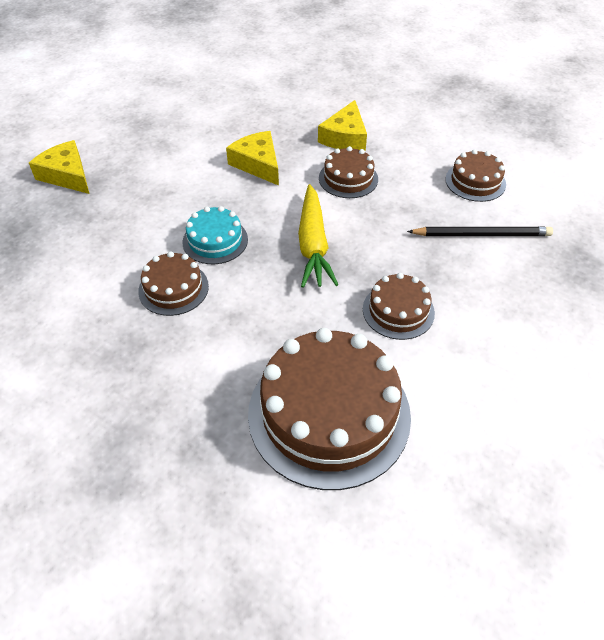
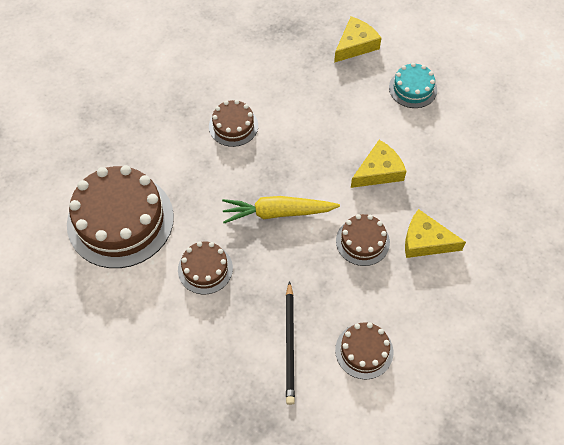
camera: 90 degrees right, 10 degrees up
turquoise cake [182,206,248,264] -> turquoise cake moved to [389,63,437,108]

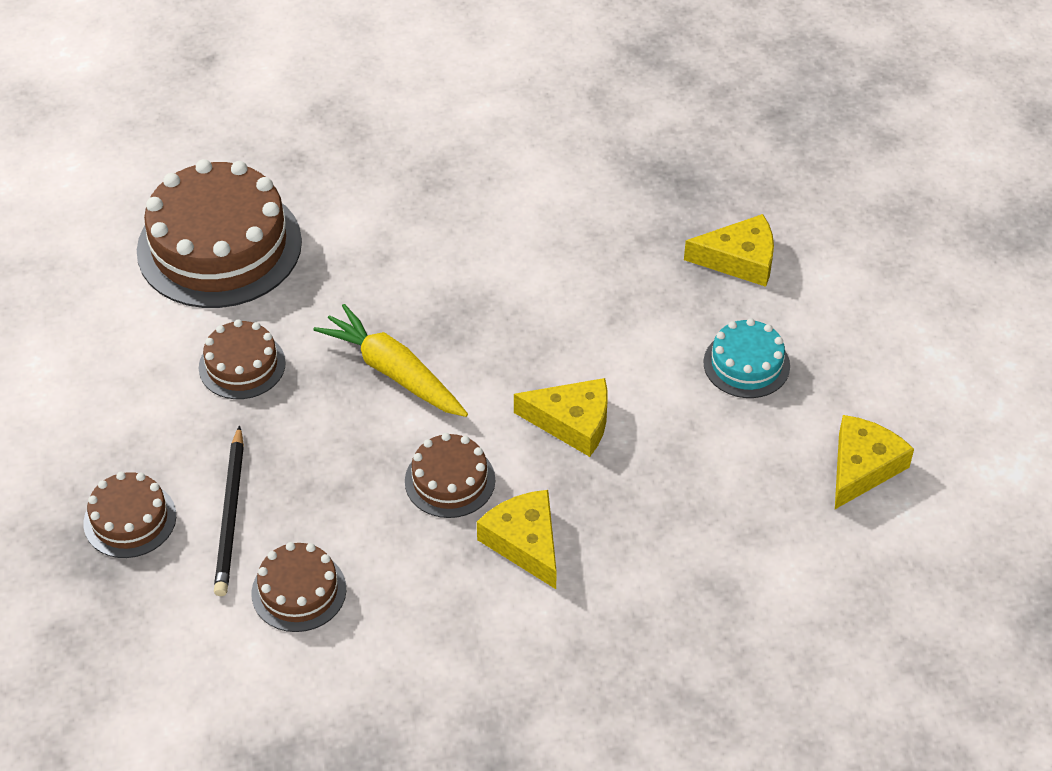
camera: 45 degrees right, 10 degrees down
brown cake [209,100,258,147] -> brown cake moved to [83,472,176,558]
black pencil [286,281,295,405] -> black pencil turned 45 degrees counterclockwise [214,425,244,596]
none -> yellow cheese [835,415,914,509]

